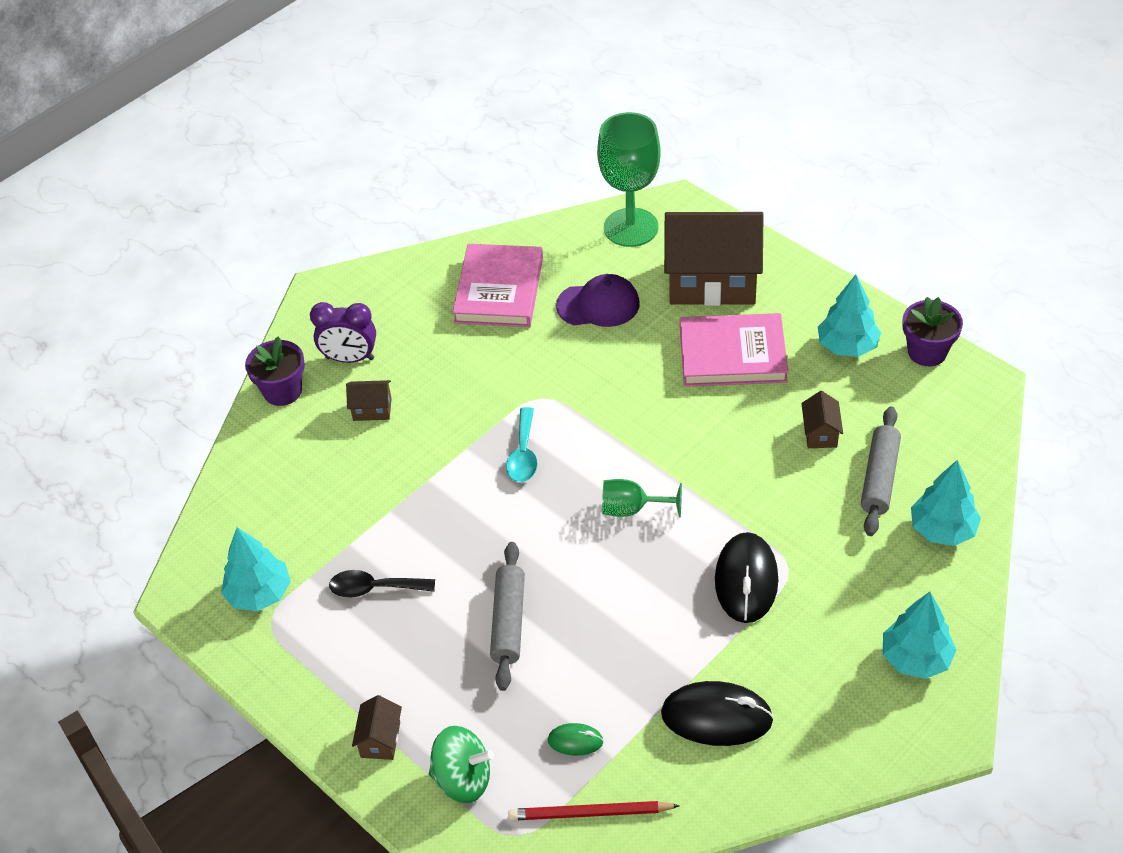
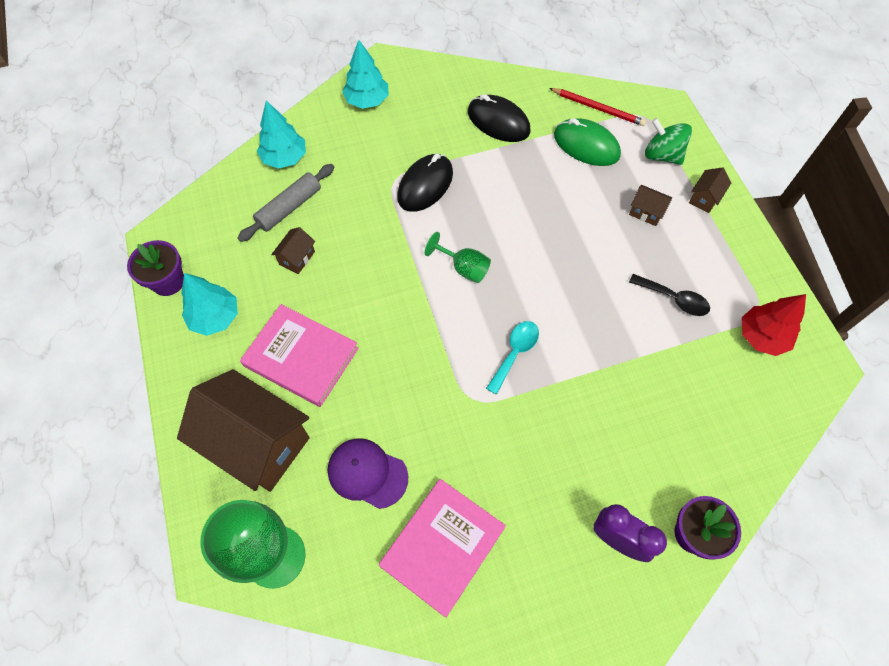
camera: 155 degrees left, 15 degrees up
turquoise tree [221,527,291,611] -> red tree [742,294,806,356]
brown house [346,380,392,421] -> brown house moved to [629,185,672,226]
grey rolling pin [490,542,525,691] -> none
green mouse [548,723,604,756] -> green mouse [554,118,621,166], size x2.00

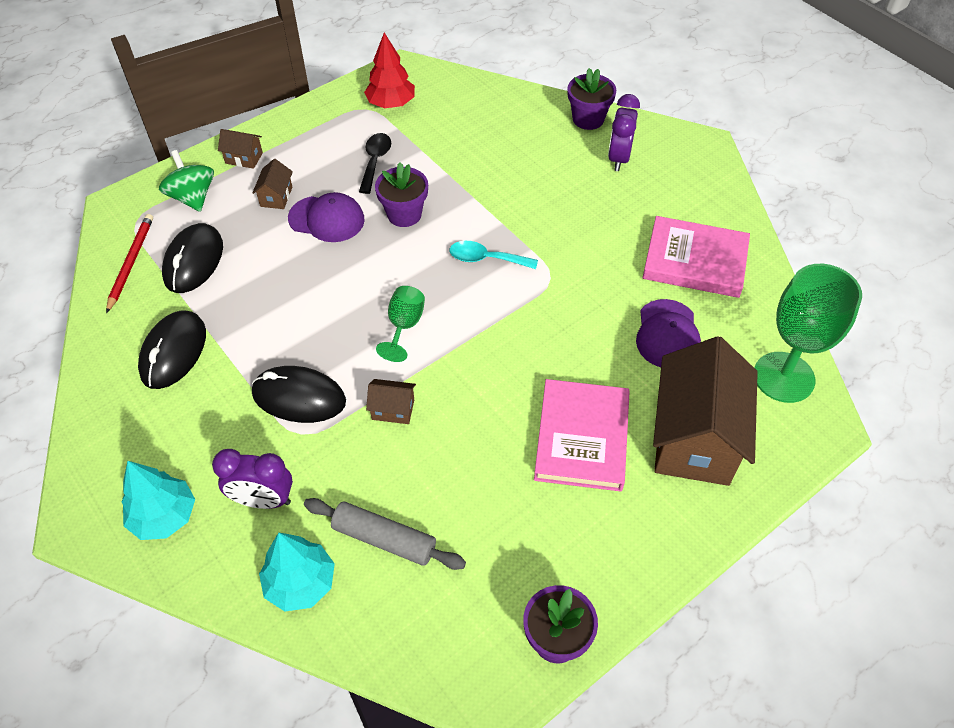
camera: 110 degrees left, 10 degrees down
turquoise tree [181,273,238,336] -> none
brown house [271,227,315,274] -> brown house moved to [366,379,416,424]
green mouse [554,118,621,166] -> black mouse [162,223,223,293]
green spinning top [645,118,692,165] -> green spinning top turned 135 degrees clockwise [159,150,214,212]
none -> purple clock [212,449,293,509]
none -> purple cap [288,192,365,242]
none -> purple flower pot [375,163,428,227]

